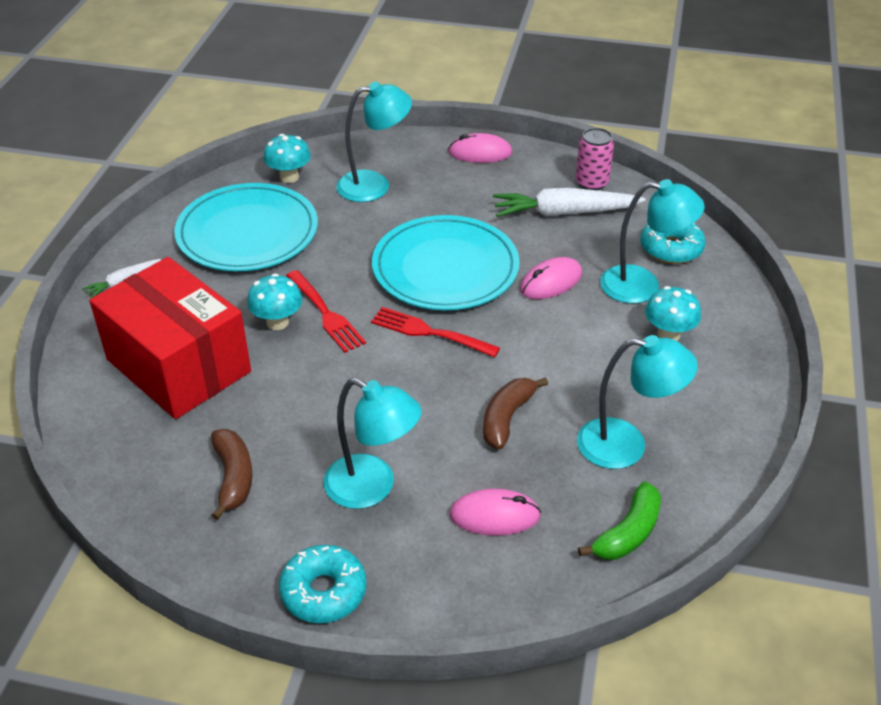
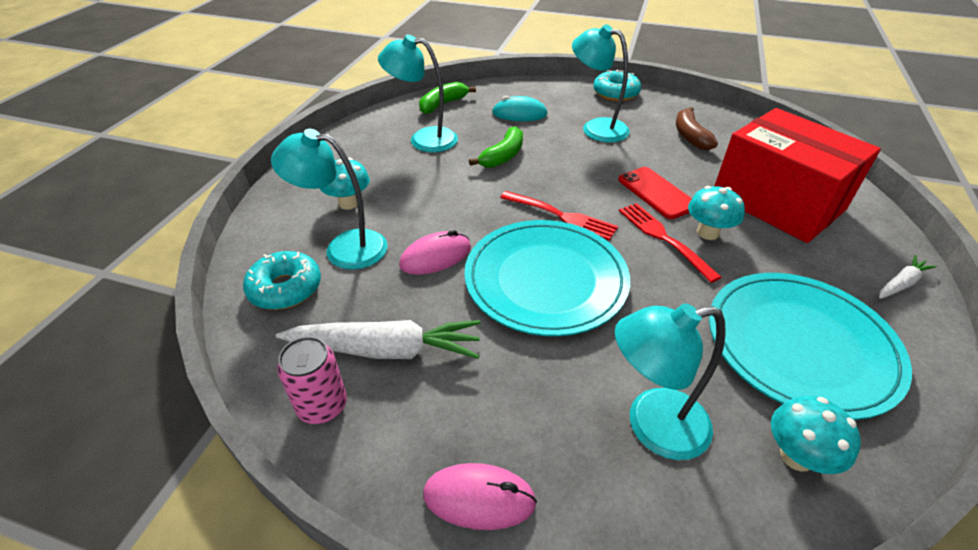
camera: 175 degrees left, 0 degrees up
pink mouse [449,489,541,536] -> turquoise mouse [492,96,547,121]
brown banana [483,377,548,449] -> green banana [469,126,523,168]
none -> red phone [618,167,692,219]

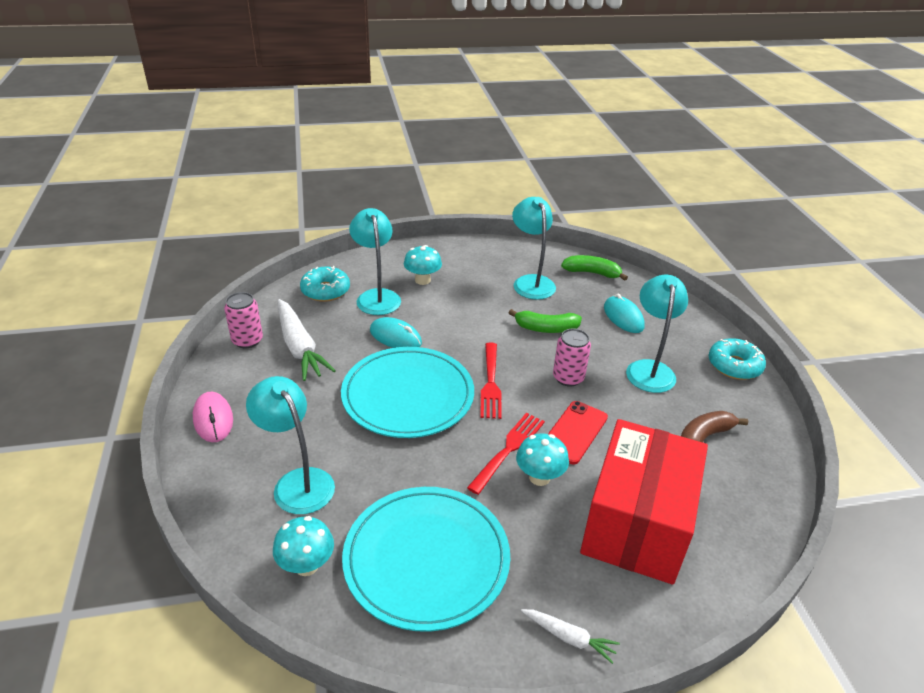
camera: 60 degrees right, 5 degrees down
pink mouse [399,230,471,275] -> turquoise mouse [370,317,422,348]
none -> pink can [553,328,591,387]

